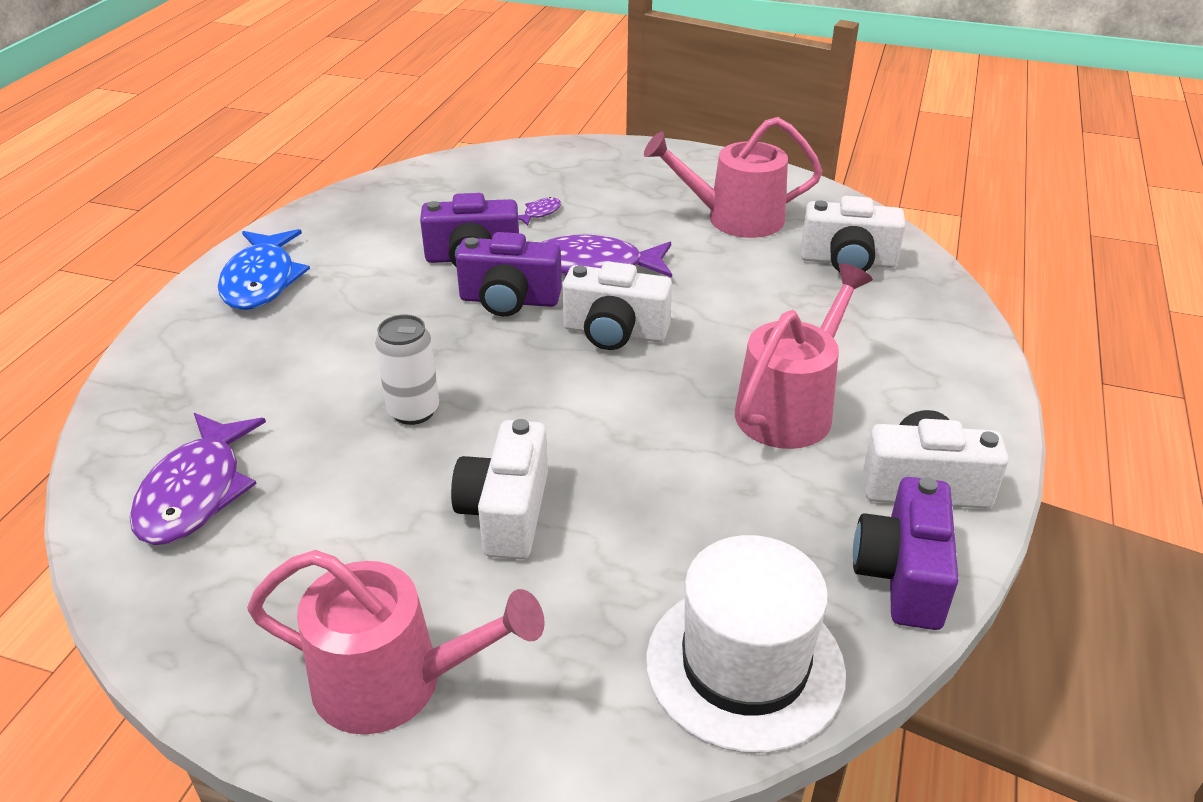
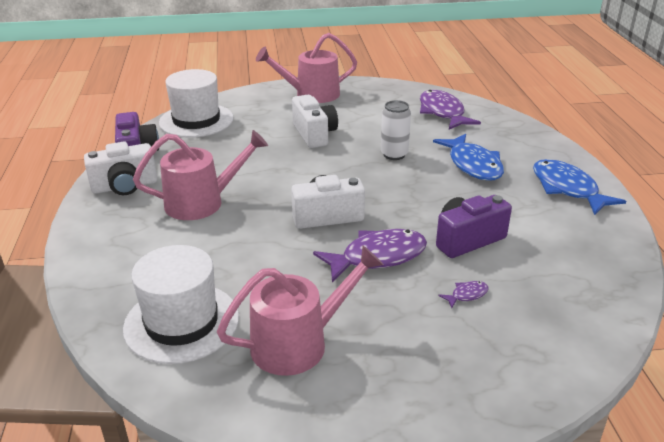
camera: 155 degrees right, 5 degrees down
purple camera [456,232,562,316] -> none
purple fish [518,197,561,226] -> purple fish turned 135 degrees counterclockwise [439,281,488,308]
pink watering can [735,263,873,449] -> pink watering can turned 120 degrees counterclockwise [133,130,268,220]
white camera [801,196,905,272] -> white hat [123,245,239,364]
none -> blue fish [433,134,504,181]

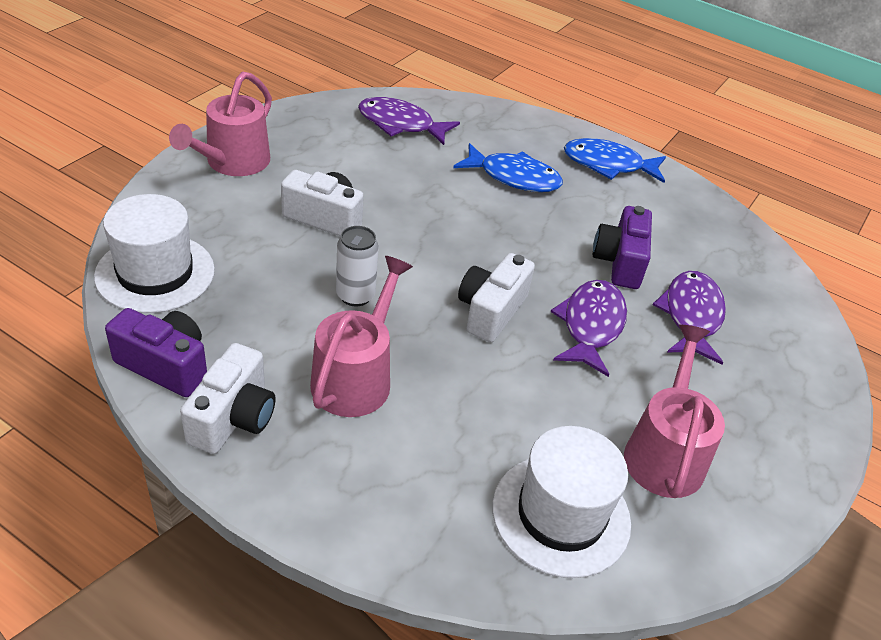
camera: 55 degrees left, 10 degrees up
white can [381,100,411,160] -> white can moved to [336,226,379,307]
purple fish [439,281,488,308] -> purple fish [653,271,726,365], size x2.34

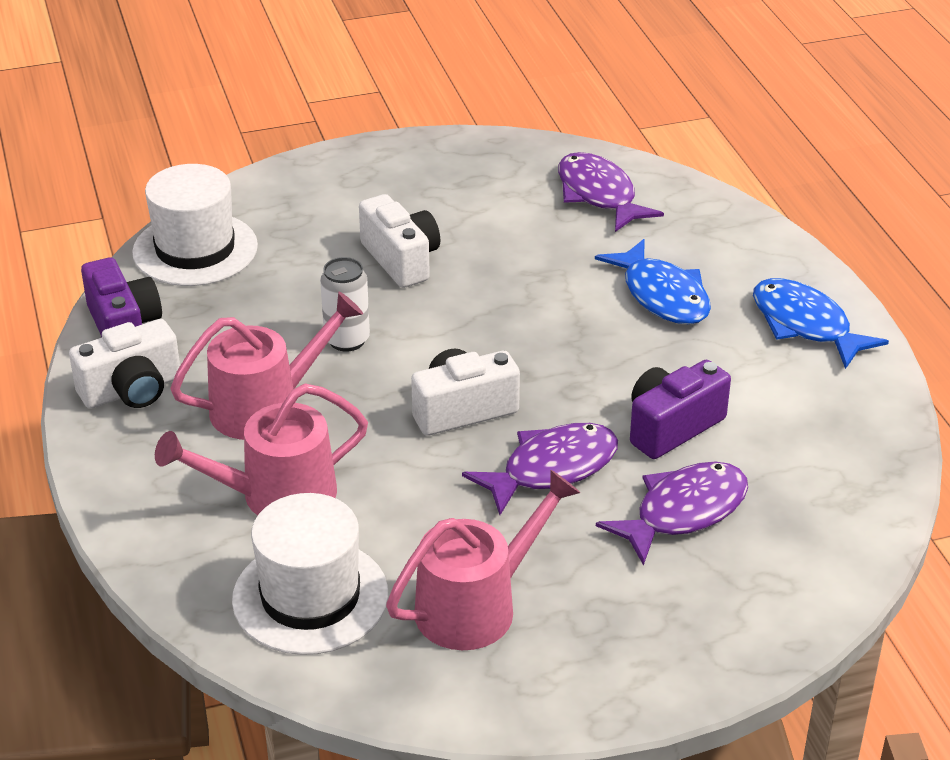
camera: 45 degrees right, 5 degrees down
pink watering can [169,72,272,176] -> pink watering can moved to [155,383,368,515]

